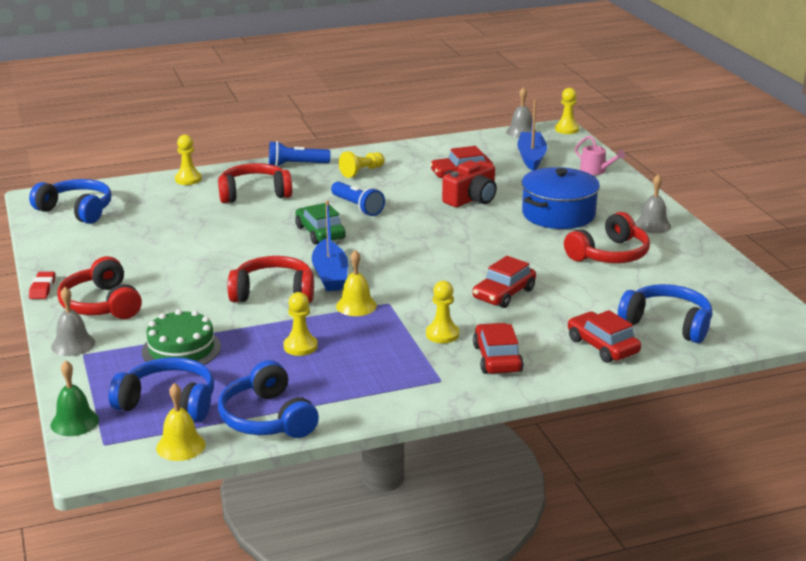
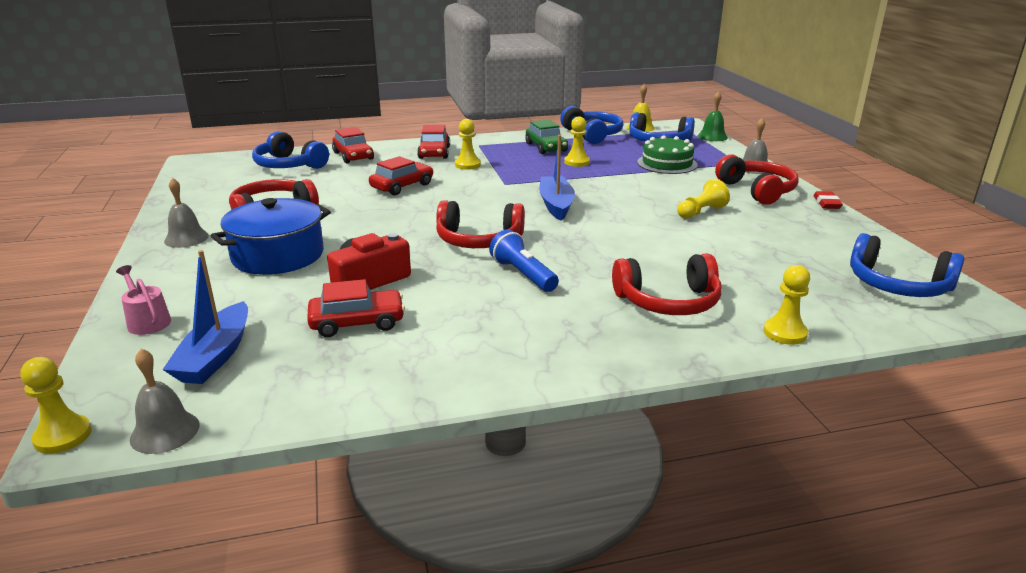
camera: 175 degrees left, 0 degrees up
red headphones [228,256,314,303] -> red headphones moved to [436,200,525,248]
blue flashlight [269,141,330,166] -> none
green car [295,203,346,245] -> green car moved to [525,119,568,154]
yellow bell [336,250,377,316] -> none
yellow pawn [339,151,385,178] -> yellow pawn moved to [677,179,730,218]

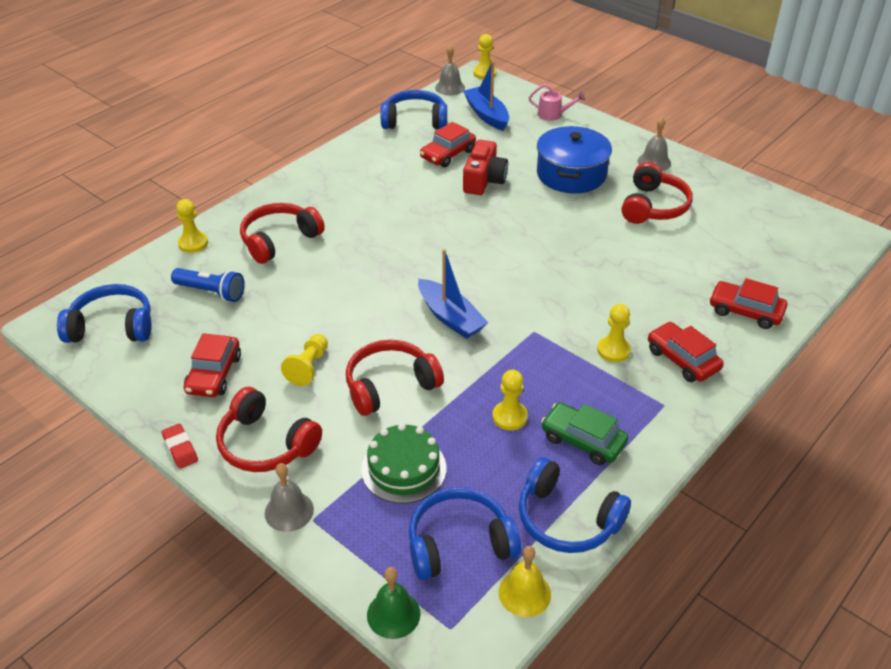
camera: 145 degrees right, 15 degrees up
blue headphones [252,131,329,169] -> blue headphones moved to [381,90,447,129]
red car [369,156,433,195] -> red car moved to [184,333,241,397]
red headphones [436,200,525,248] -> red headphones moved to [346,340,444,416]
blue flashlight [489,229,559,292] -> blue flashlight moved to [171,268,245,302]

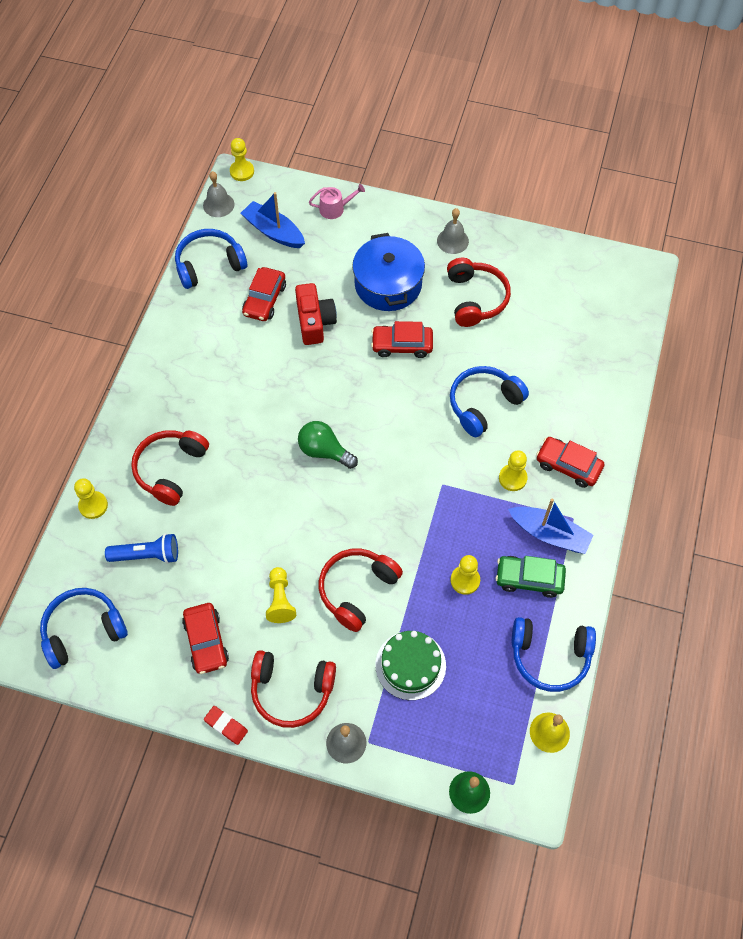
camera: 25 degrees left, 20 degrees up
blue headphones [409,487,521,580] -> blue headphones moved to [450,366,529,437]
blue boat [418,249,488,339] -> blue boat moved to [508,499,593,554]
red car [709,278,787,329] -> red car moved to [371,321,433,358]
none -> green light bulb [298,421,358,469]

